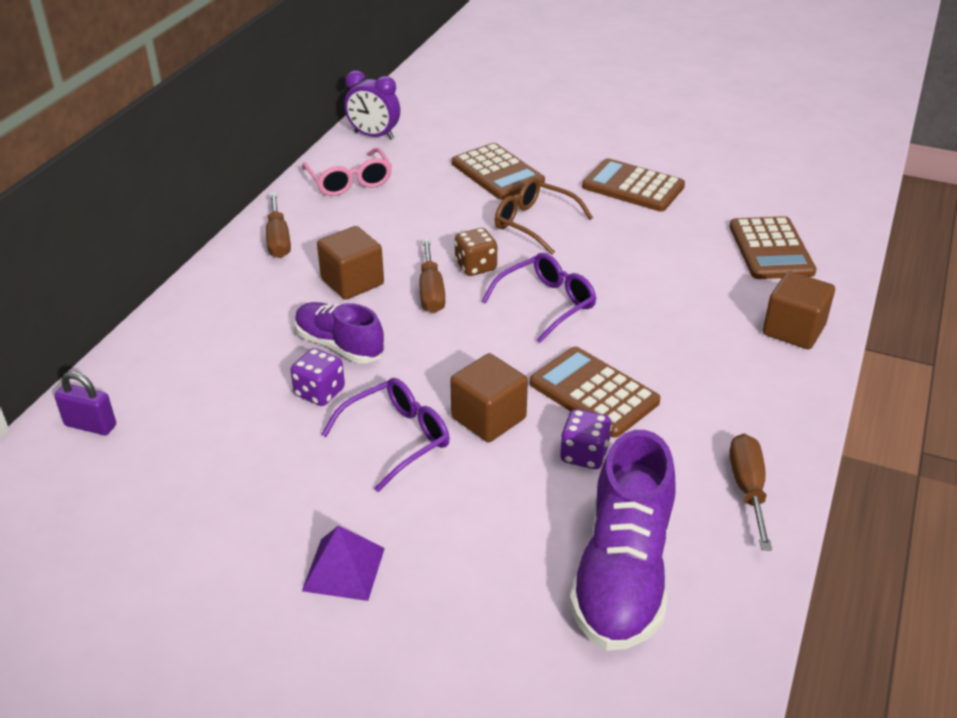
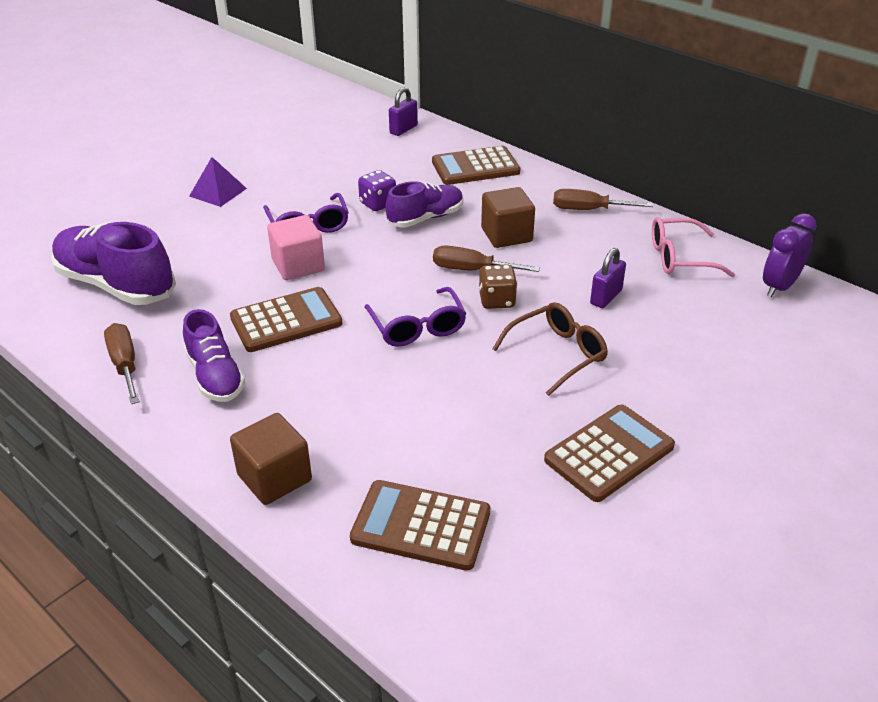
camera: 110 degrees right, 0 degrees up
brown cube [450,353,528,442] -> pink cube [267,215,325,280]
brown calculator [452,143,545,200] -> brown calculator moved to [432,146,520,185]
purple dice [560,409,612,469] -> none
brown screwdriver [730,434,772,550] -> brown screwdriver turned 135 degrees counterclockwise [104,323,139,404]
none -> purple shoe [183,309,245,402]
none -> purple padlock [590,248,626,308]

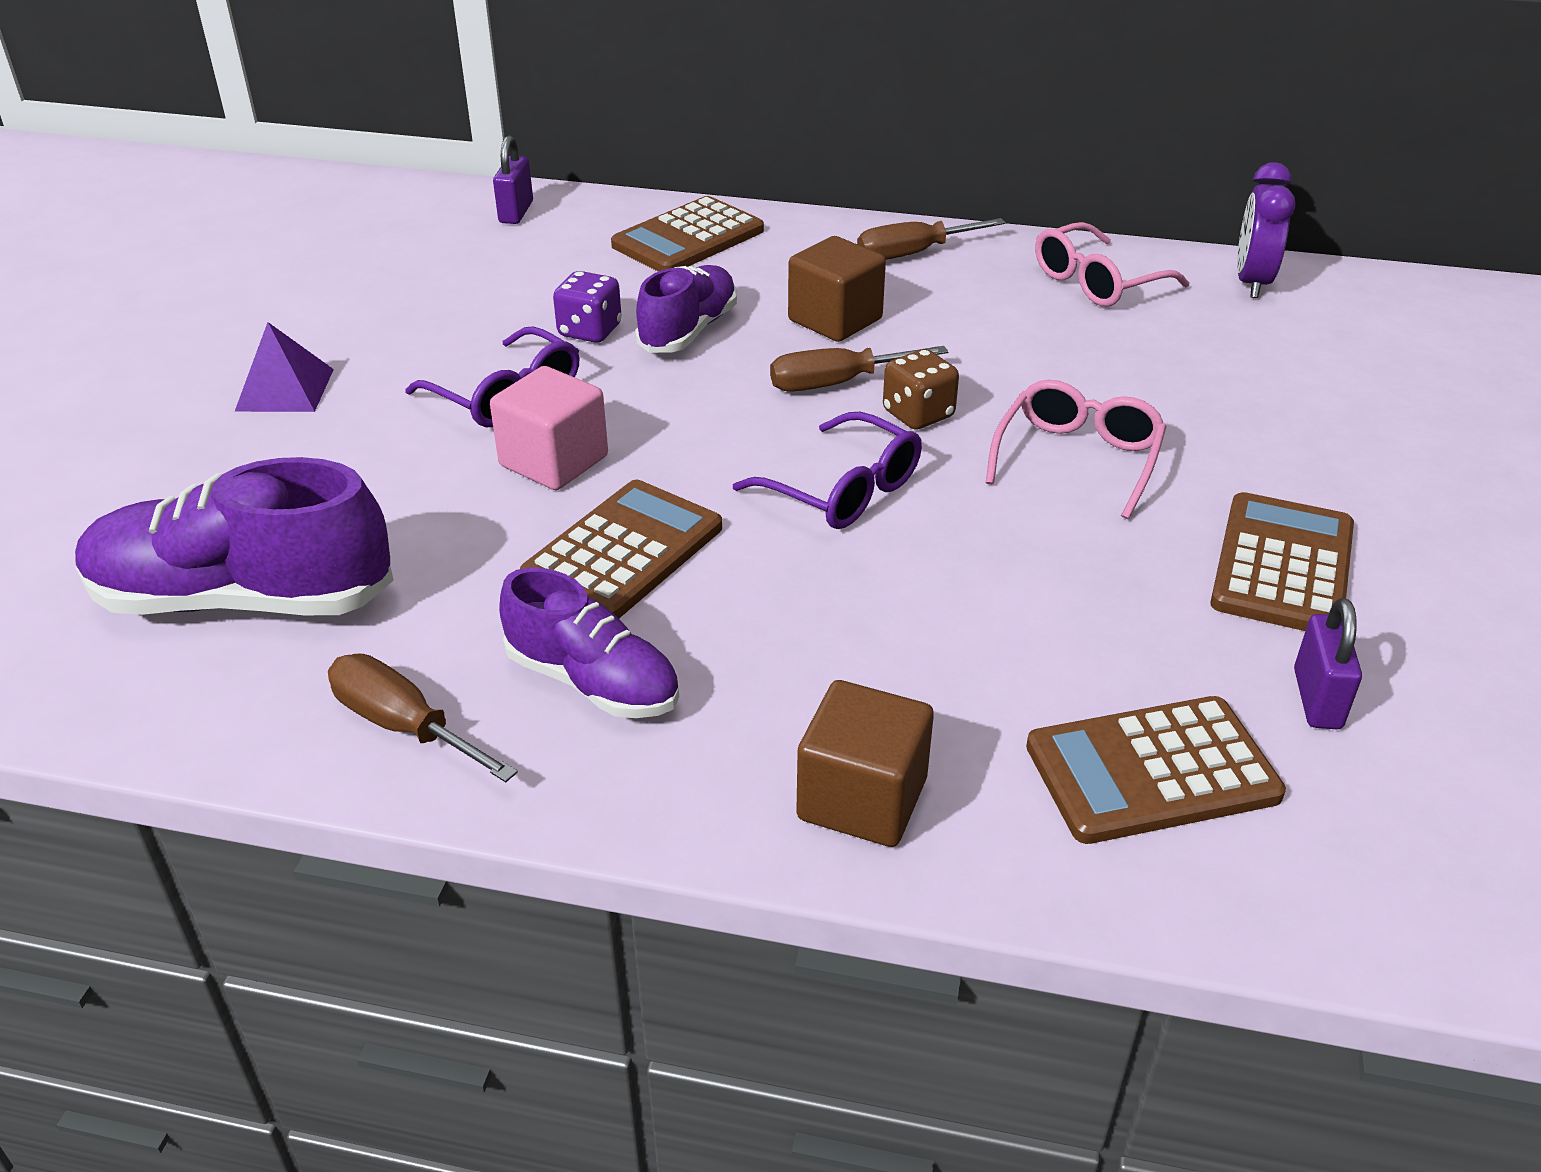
camera: 30 degrees left, 0 degrees up
brown glasses [493,302,608,396] -> pink glasses [986,380,1167,519]
purple padlock [590,248,626,308] -> purple padlock moved to [1294,598,1362,729]

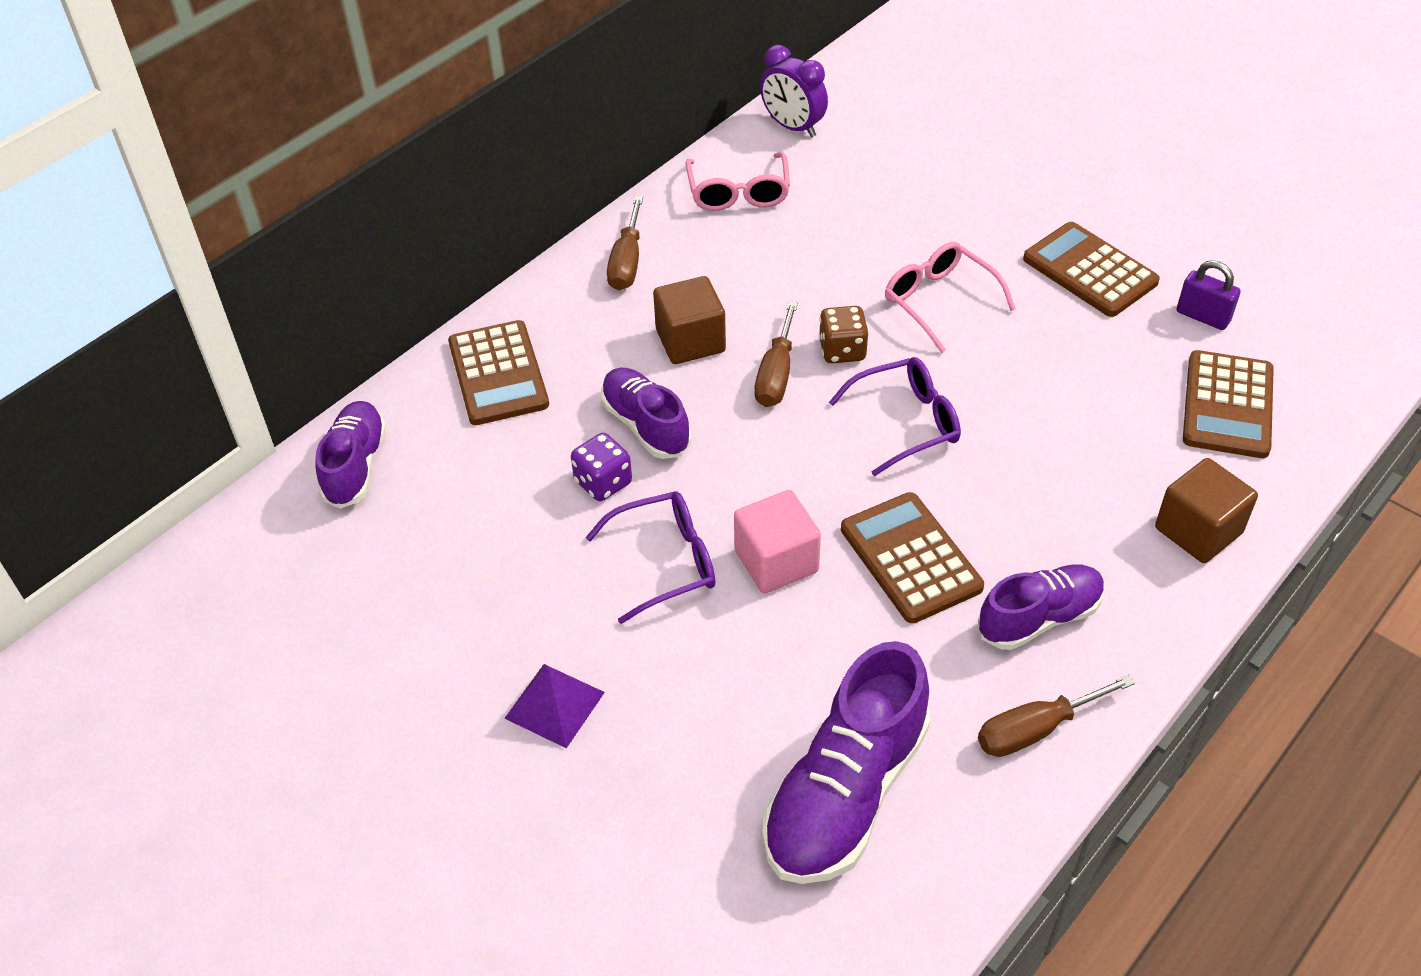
camera: 60 degrees left, 10 degrees up
purple padlock [493,136,533,224] -> purple shoe [315,401,387,509]

